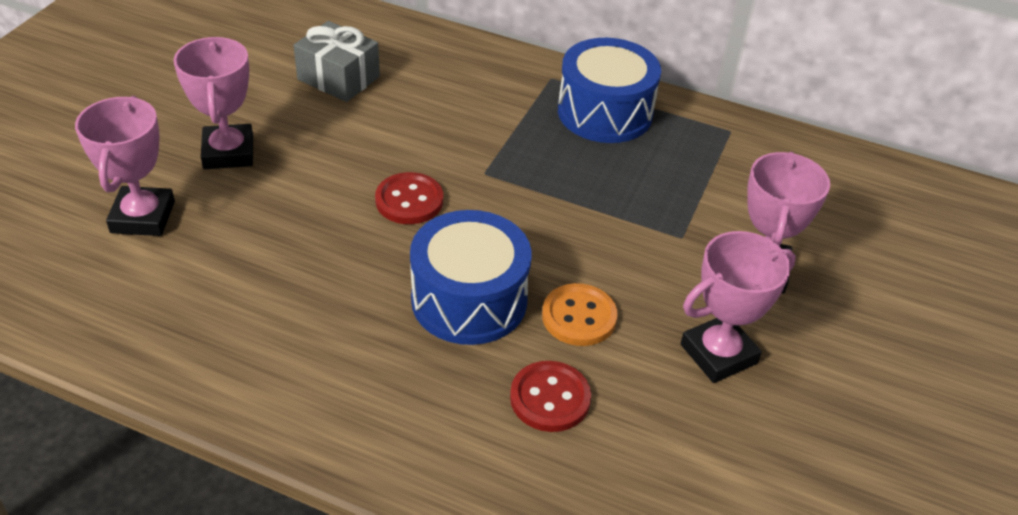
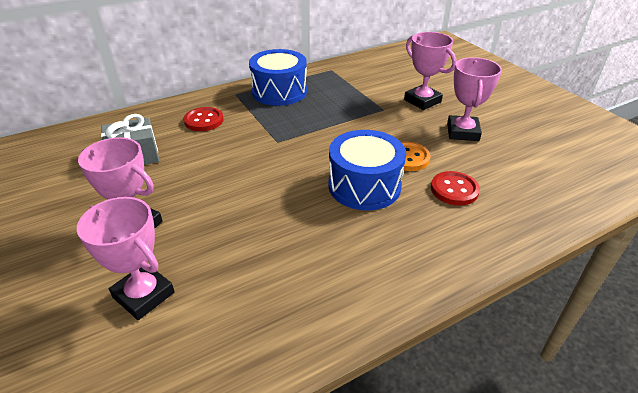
camera: 50 degrees left, 5 degrees down
red button [375,172,443,224] -> red button moved to [184,107,224,131]

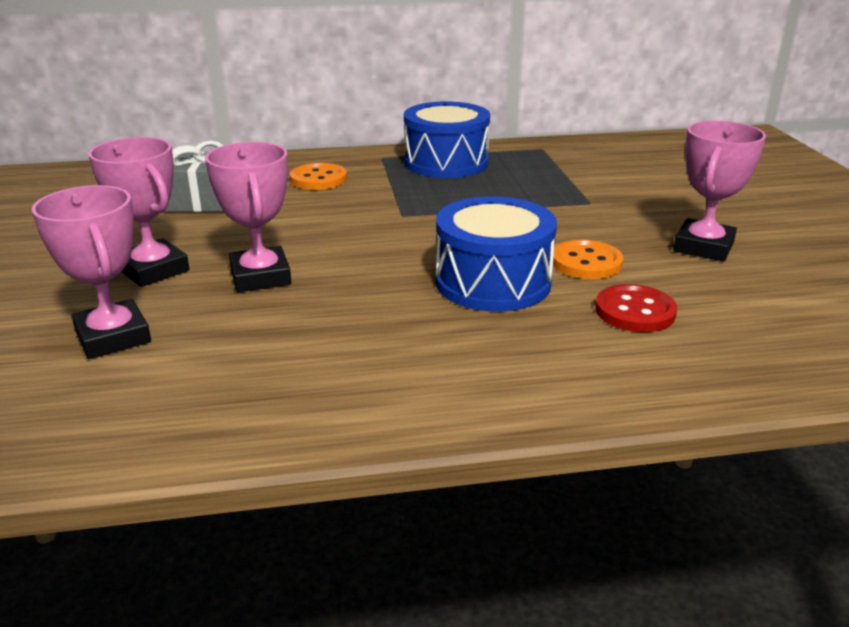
camera: 20 degrees right, 10 degrees down
red button [184,107,224,131] -> orange button [290,163,347,190]
pink trophy [404,32,457,110] -> pink trophy moved to [205,142,291,292]

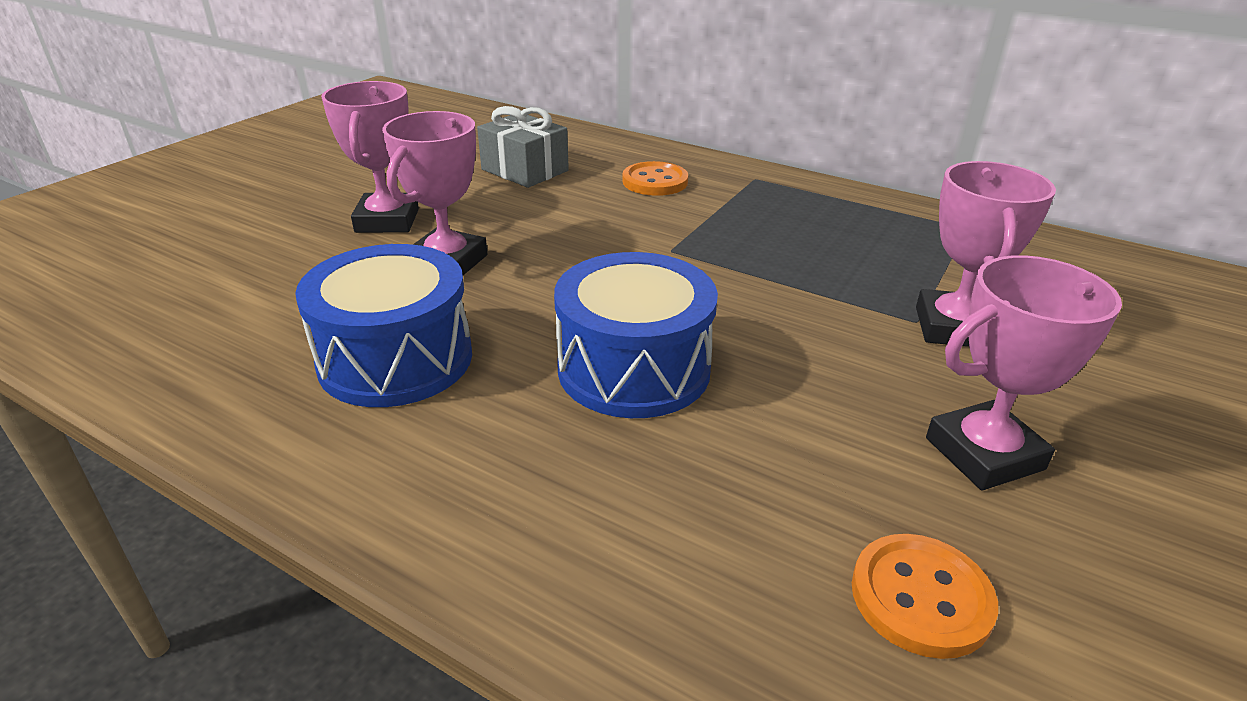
camera: 40 degrees right, 5 degrees up
pink trophy [32,185,151,359] -> pink trophy moved to [916,161,1056,347]
blue drum [404,101,490,178] -> blue drum moved to [295,244,472,407]
orange button [553,240,623,279] -> orange button moved to [852,534,998,659]
red button [595,284,677,332] -> none

